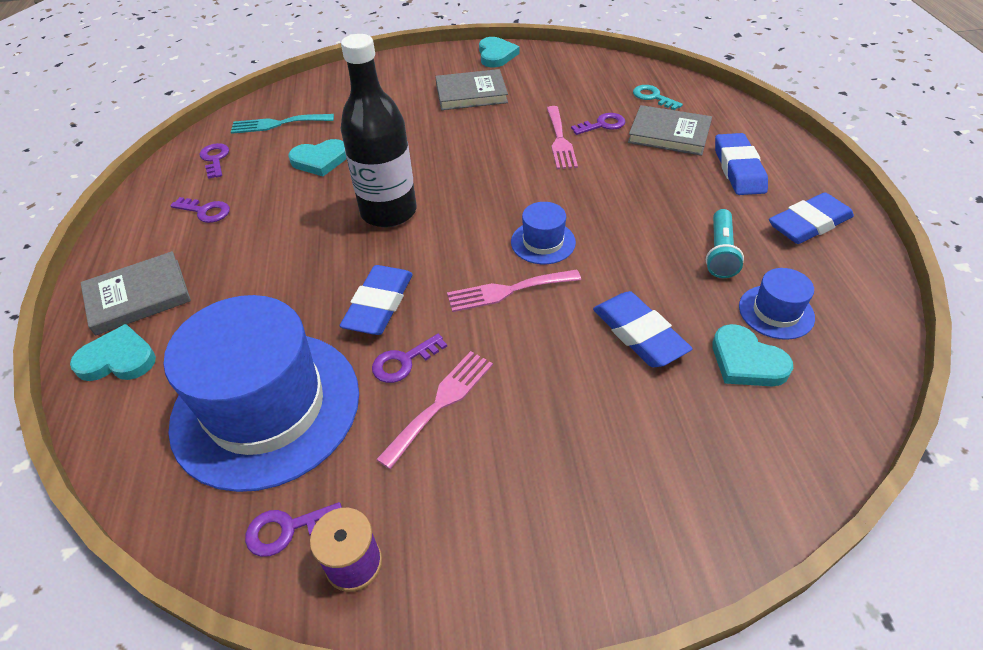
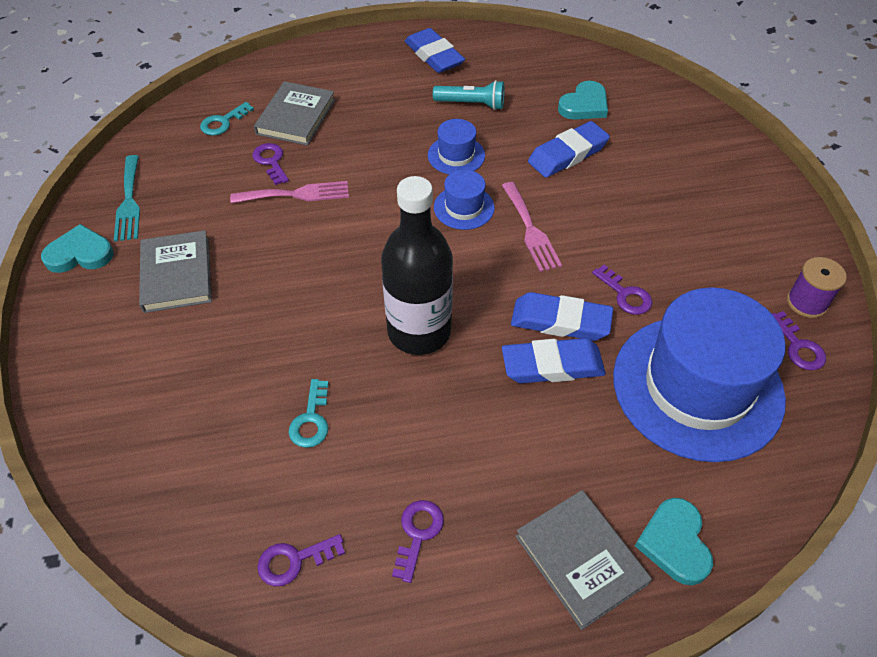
camera: 95 degrees left, 5 degrees up
turquoise fork [231,114,334,134] -> turquoise fork moved to [114,155,140,242]
turquoise heart [288,139,347,176] -> turquoise key [288,379,329,448]
pink fork [376,351,493,469] -> none
blue eraser [715,133,768,195] -> blue eraser moved to [502,338,606,383]
blue hat [739,268,815,340] -> blue hat moved to [428,119,485,175]

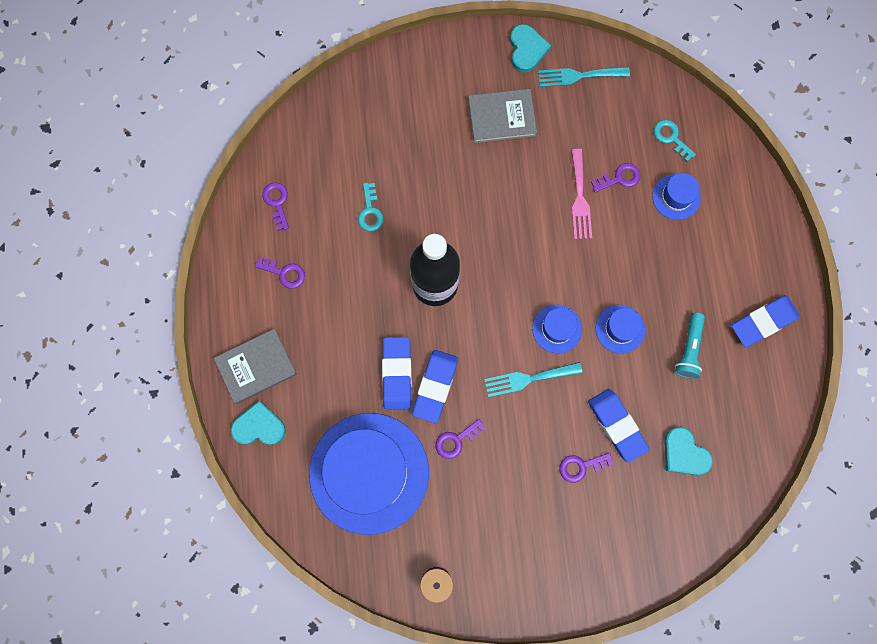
camera: 95 degrees right, 25 degrees up
grey book [254,81,335,146] -> blue hat [652,173,701,220]
turquoise key [288,379,329,448] -> turquoise key turned 105 degrees counterclockwise [358,183,384,231]
pink fork [502,182,562,272] -> turquoise fork [484,362,582,397]
purple key [772,311,826,370] -> purple key moved to [559,453,613,483]

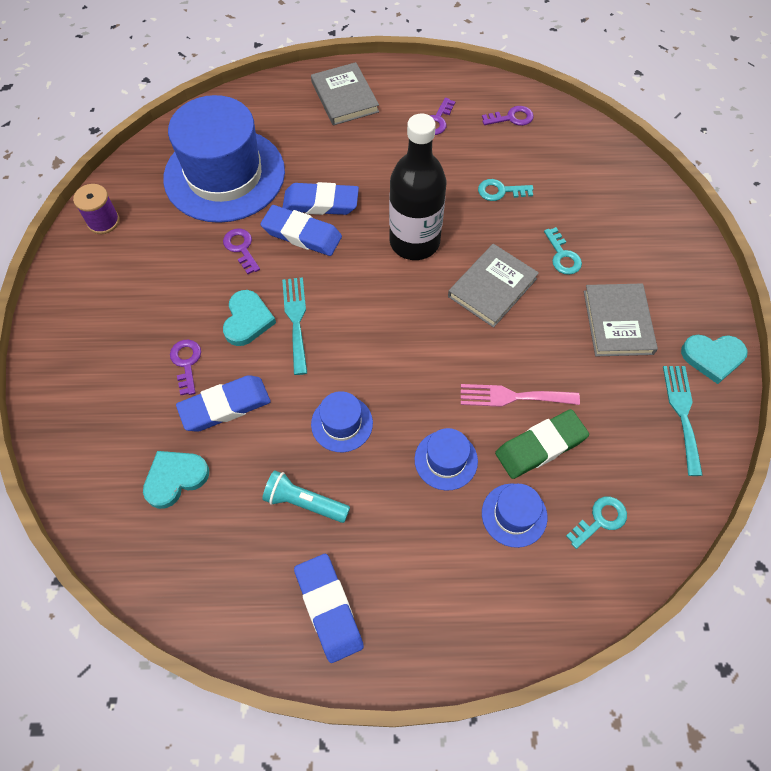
camera: 95 degrees right, 15 degrees down
turquoise heart [231,401,286,445] -> turquoise heart moved to [223,290,276,346]
blue hat [532,305,582,354] -> blue hat moved to [414,428,478,491]
purple key [591,163,641,193] -> green eraser [495,409,589,479]
none -> grey book [448,244,539,328]
none -> turquoise key [544,227,582,275]

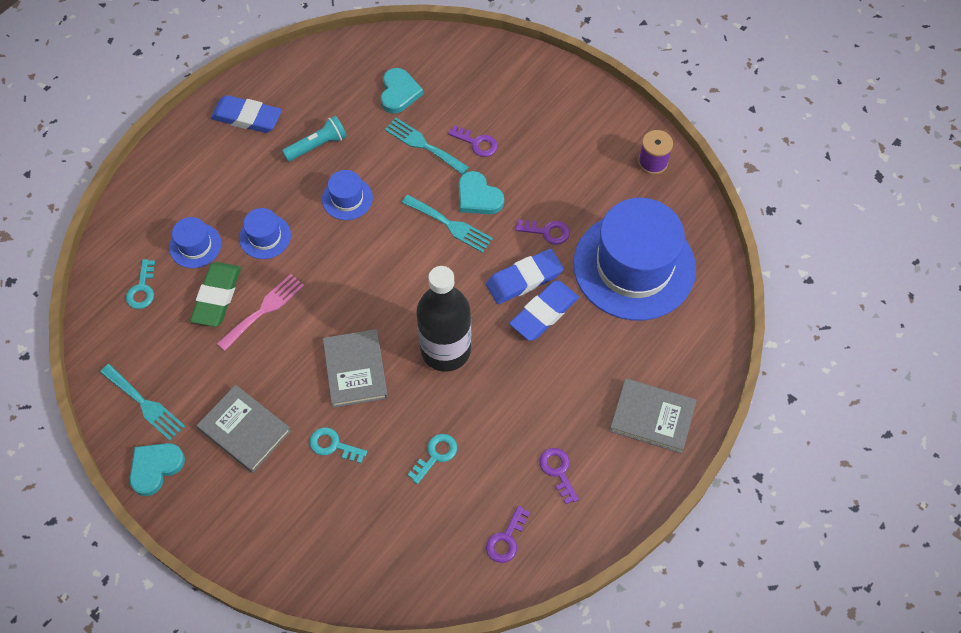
camera: 130 degrees right, 0 degrees up
blue eraser [176,375,271,432] -> turquoise fork [385,118,469,175]

